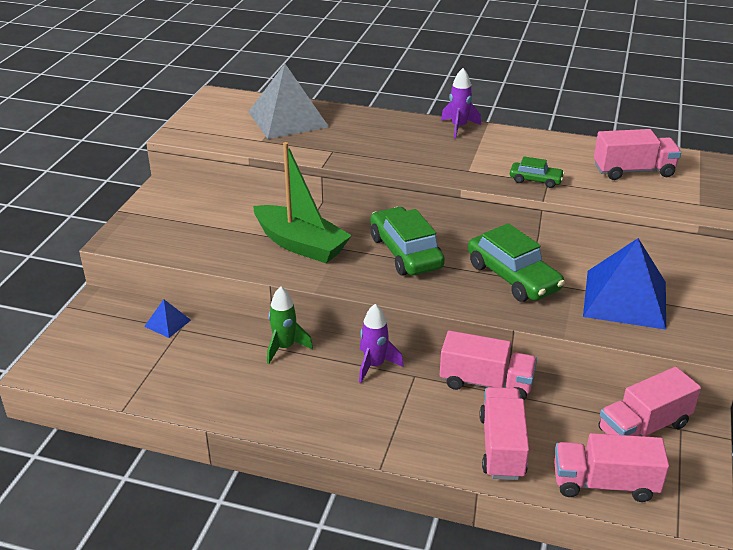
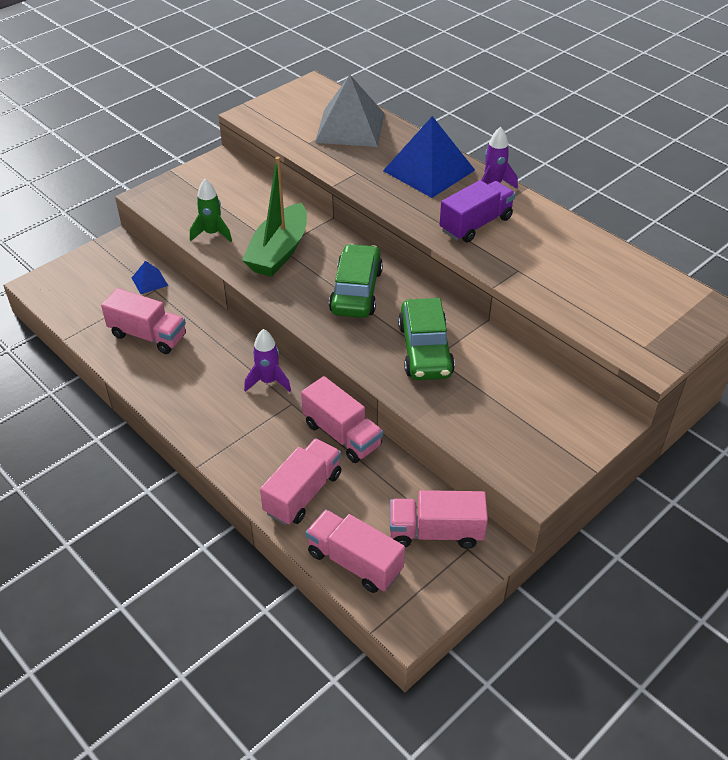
camera: 30 degrees right, 10 degrees up
green boat [253,142,352,263] -> green boat turned 45 degrees clockwise [242,156,307,277]
green rocket [267,286,313,364] -> green rocket moved to [190,179,232,242]
green car [510,156,565,188] -> none
blue pyramid [583,238,666,330] -> blue pyramid moved to [383,116,475,198]
pink truck [594,129,681,180] -> pink truck moved to [101,288,186,354]
none -> purple truck [439,180,515,243]

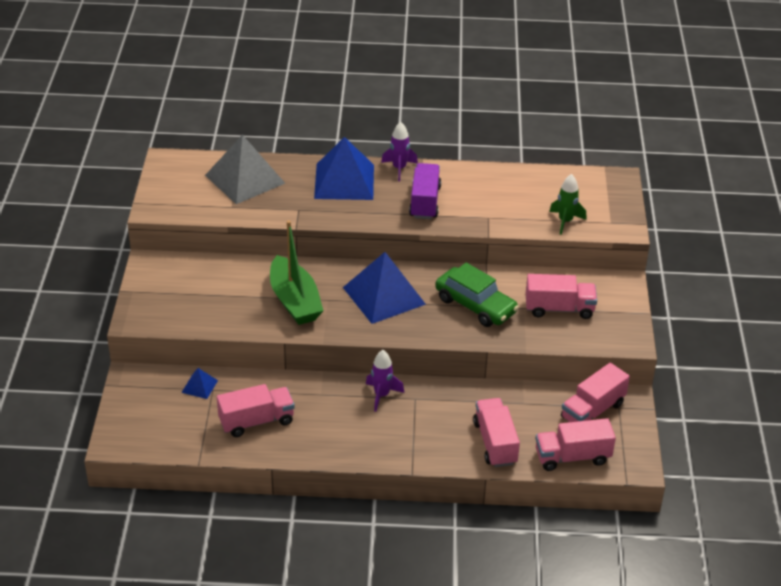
camera: 45 degrees left, 5 degrees down
green rocket [190,179,232,242] -> green rocket moved to [549,174,587,235]
pink truck [301,376,383,463] -> pink truck moved to [526,274,597,319]
green car [329,244,383,318] -> blue pyramid [343,252,426,324]

